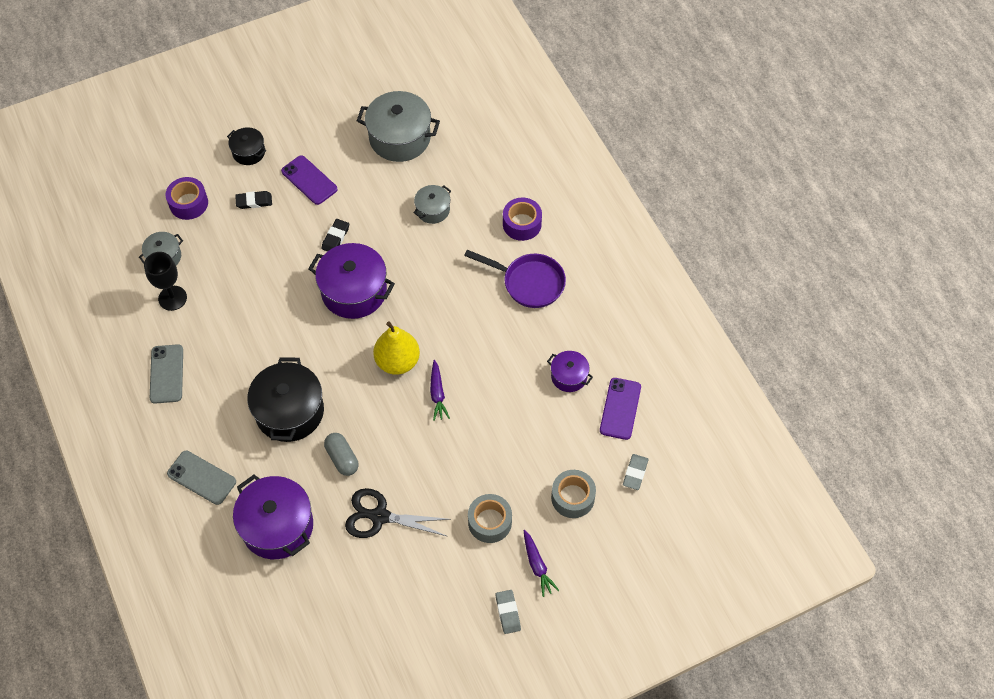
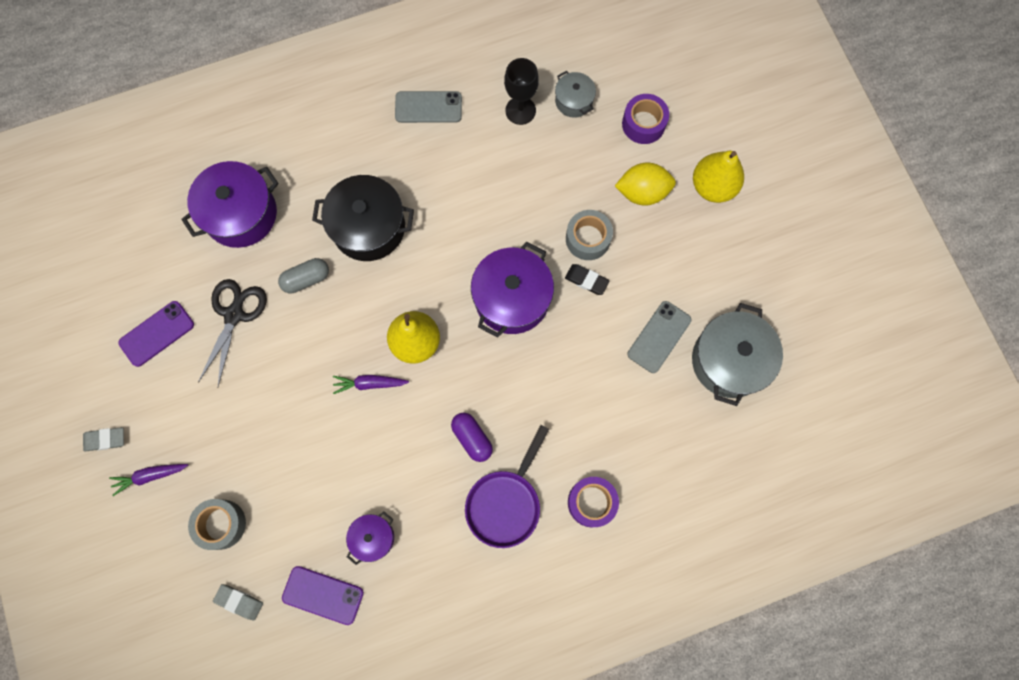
camera: 95 degrees right, 15 degrees up
grey phone [167,451,236,505] -> grey phone moved to [627,301,691,373]
black pot [227,127,266,165] -> yellow pear [693,151,744,203]
black eraser [235,191,272,209] -> yellow lemon [615,162,676,206]
purple phone [281,155,338,205] -> purple phone moved to [118,301,194,367]
grey pot [414,185,451,224] -> none
grey tape [468,494,512,543] -> grey tape moved to [566,210,613,260]
none -> purple capsule [451,412,493,462]

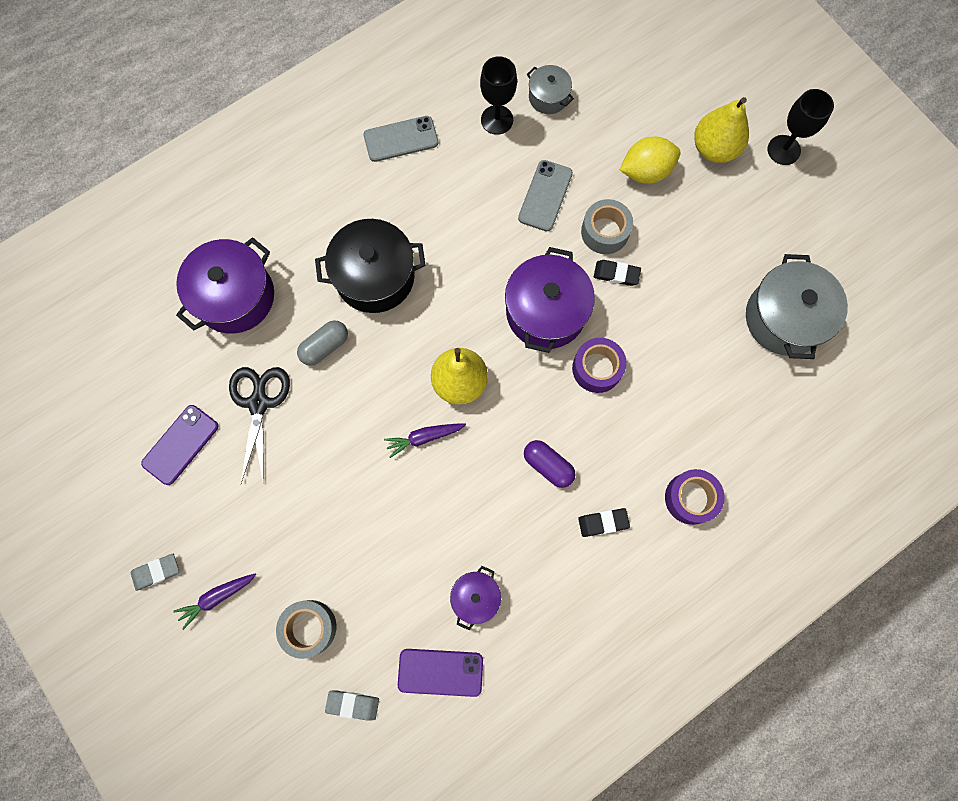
camera: 15 degrees left, 0 degrees up
purple pan [465,425,549,548] -> black eraser [578,508,630,537]
purple tape [622,94,669,144] -> purple tape moved to [572,338,627,393]
grey phone [627,301,691,373] -> grey phone moved to [518,160,573,231]
none -> black goblet [768,89,834,165]

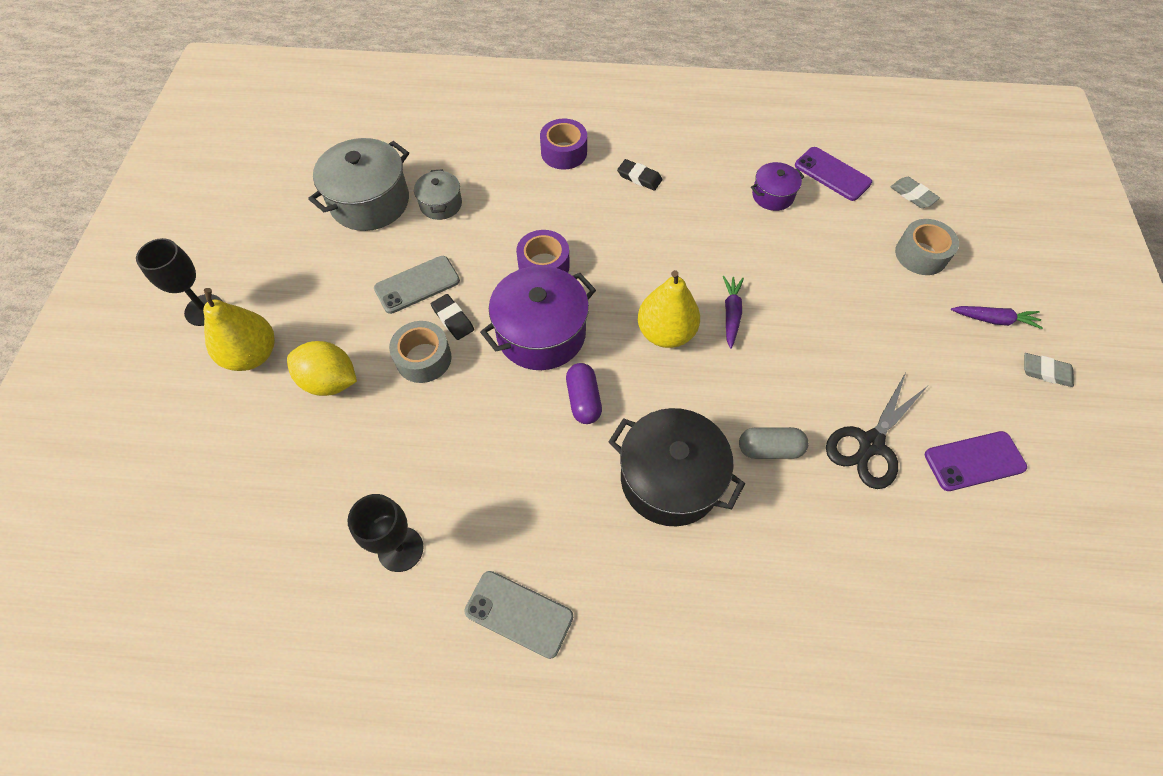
camera: 140 degrees left, 15 degrees down
purple pot [176,237,274,334] -> none
purple carrot [384,424,466,458] -> purple carrot turned 105 degrees counterclockwise [723,276,744,349]
grey phone [518,160,573,231] -> grey phone moved to [374,256,460,314]
purple capsule [524,440,575,488] -> purple capsule moved to [566,363,602,424]
grey pot [527,65,574,114] -> grey pot moved to [414,169,462,220]

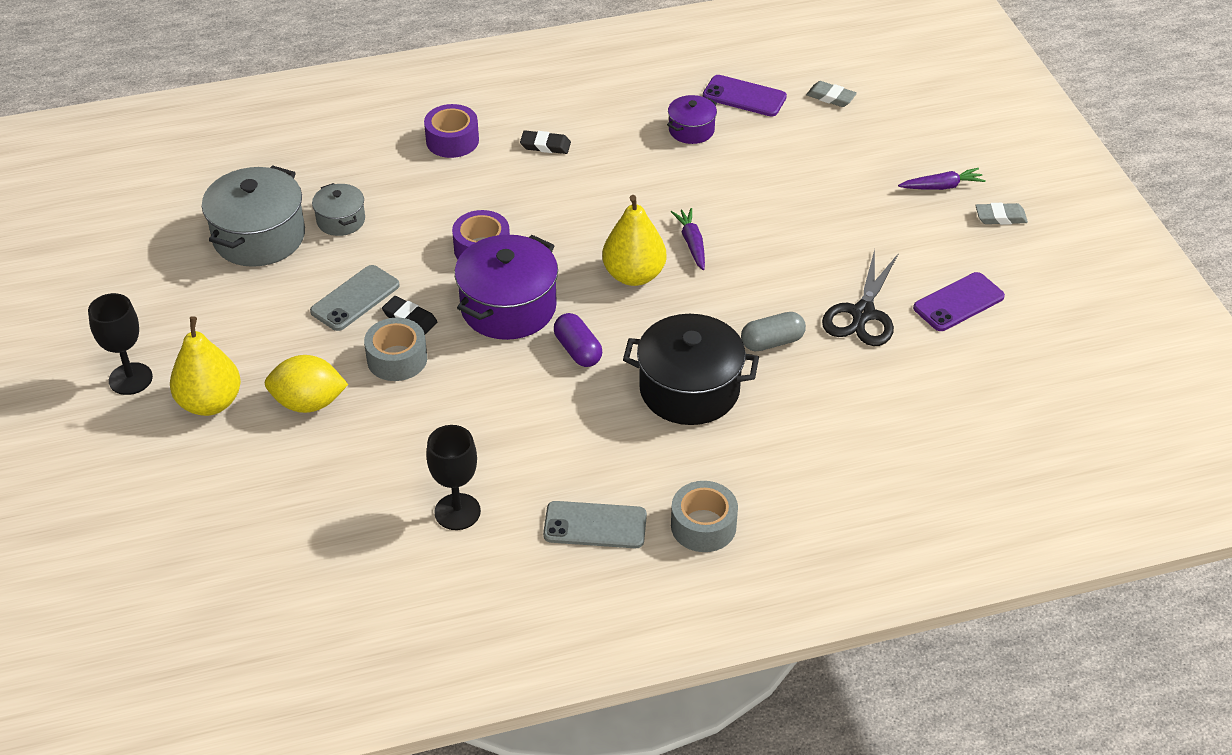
camera: 20 degrees left, 15 degrees down
grey tape [895,219,959,275] -> grey tape moved to [671,481,738,552]

